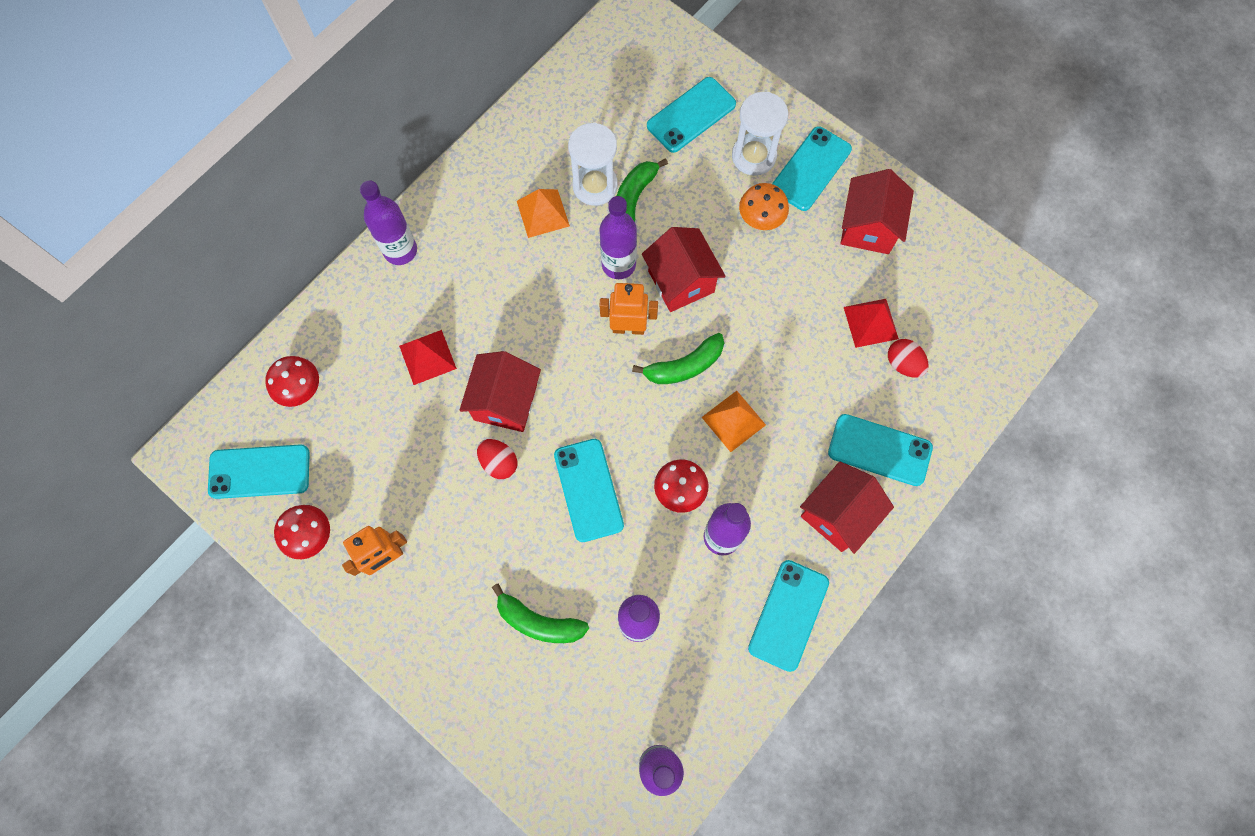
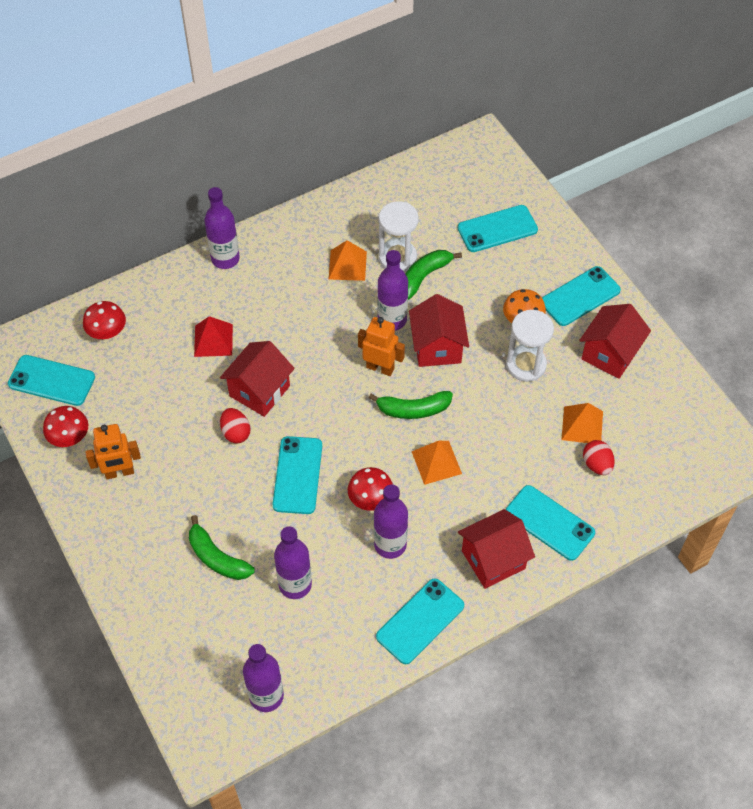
camera: 20 degrees right, 15 degrees down
white hourglass [732,92,788,176] -> white hourglass moved to [506,310,554,382]
red pyramid [844,299,899,348] -> orange pyramid [561,403,603,443]

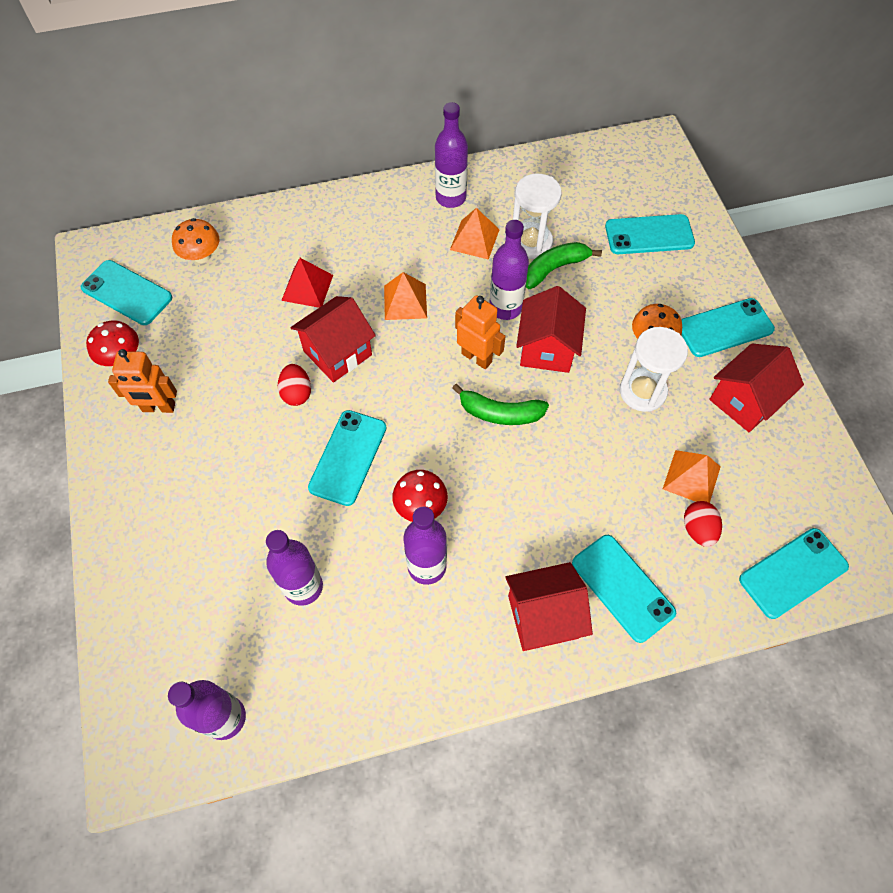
camera: 15 degrees right, 5 degrees up
red mushroom [83,301,126,340] -> orange mushroom [172,218,219,263]
green banana [189,515,255,580] -> none
purple bottle [204,187,240,269] -> purple bottle moved to [435,102,468,208]
turquoise phone [376,578,464,664] -> turquoise phone moved to [739,528,849,619]
orange pyramid [411,441,462,485] -> orange pyramid moved to [384,272,427,320]

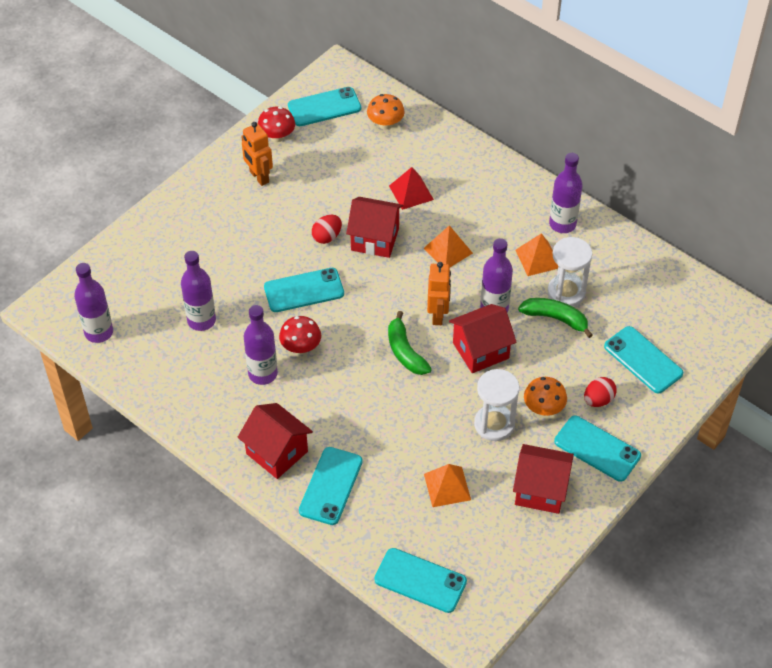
camera: 55 degrees right, 10 degrees down
turquoise phone [81,260,172,325] -> turquoise phone turned 75 degrees clockwise [288,87,361,126]
red egg [684,501,722,547] -> red egg moved to [584,377,617,407]

